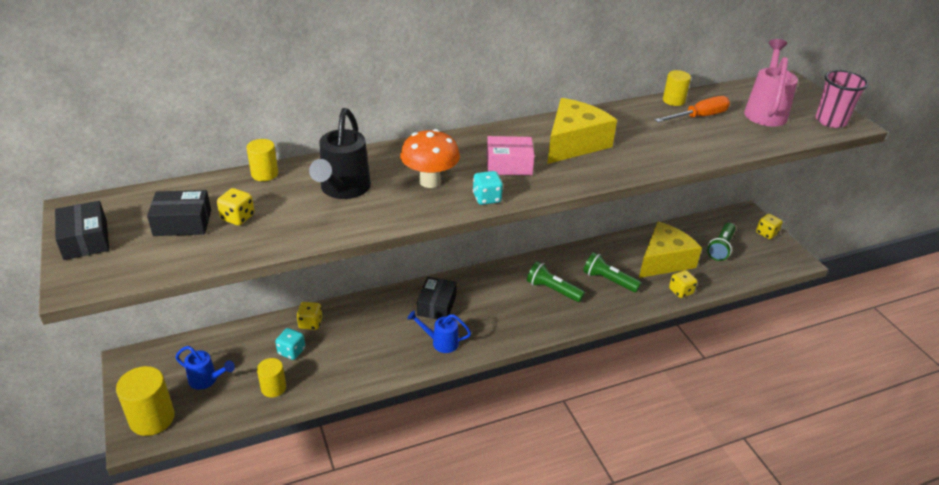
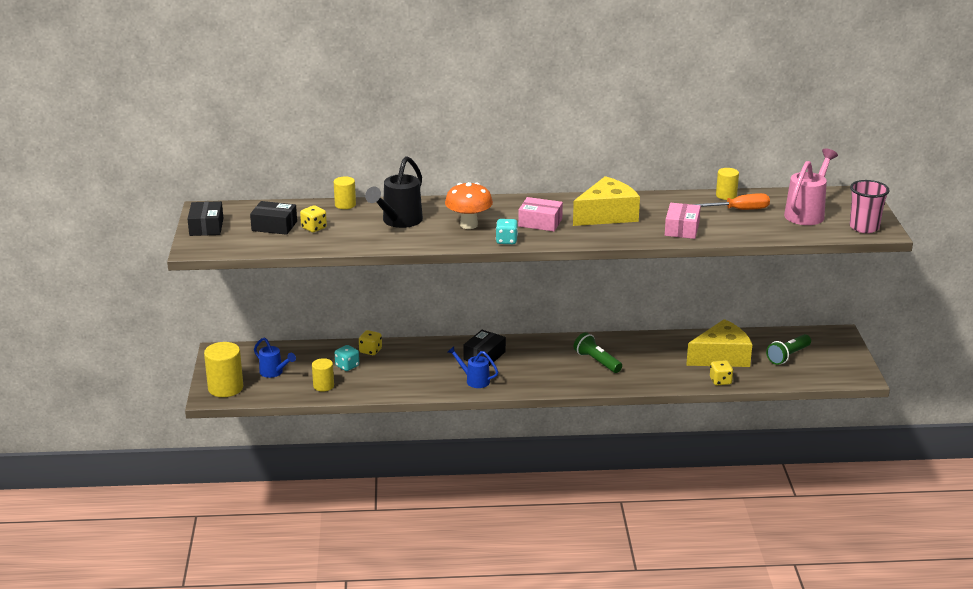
camera: 20 degrees right, 10 degrees down
green flashlight [583,252,642,293] -> none
yellow dice [756,214,783,239] -> none
none -> pink box [665,203,701,239]

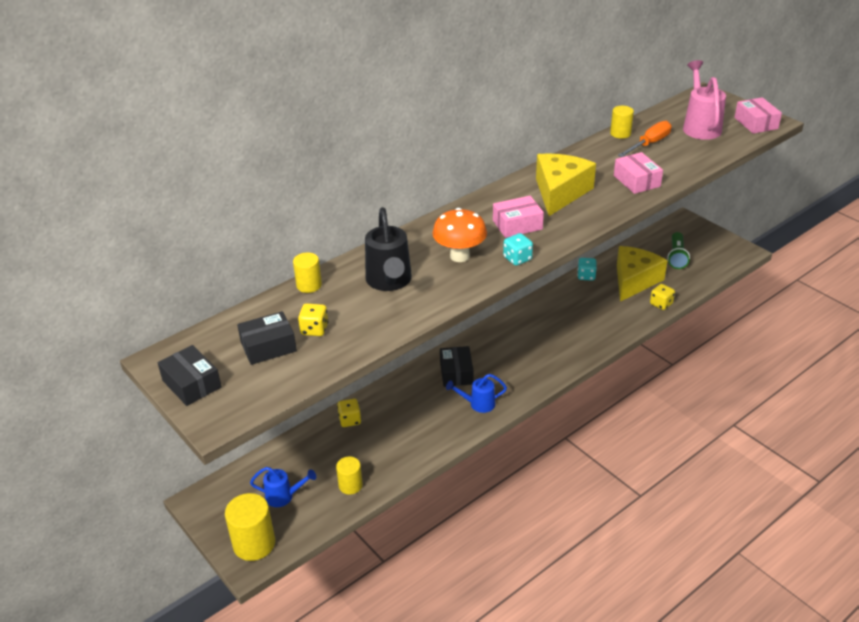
camera: 35 degrees left, 10 degrees up
turquoise dice [335,345,359,371] -> turquoise dice moved to [577,258,597,281]
green flashlight [574,332,622,373] -> none
pink cup [850,180,890,233] -> pink box [734,97,782,134]

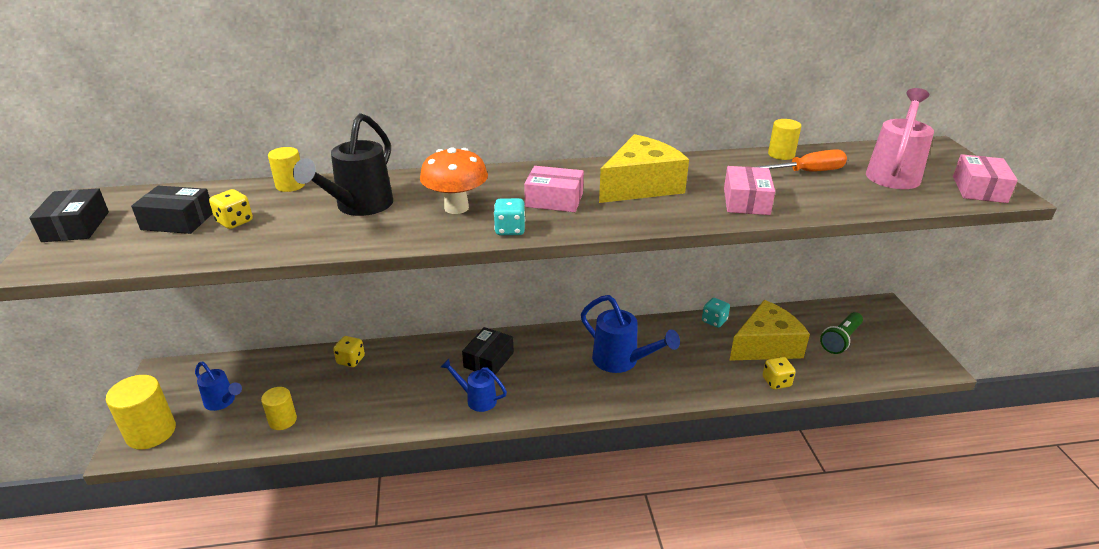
camera: 30 degrees right, 5 degrees down
none -> blue watering can [581,295,680,373]

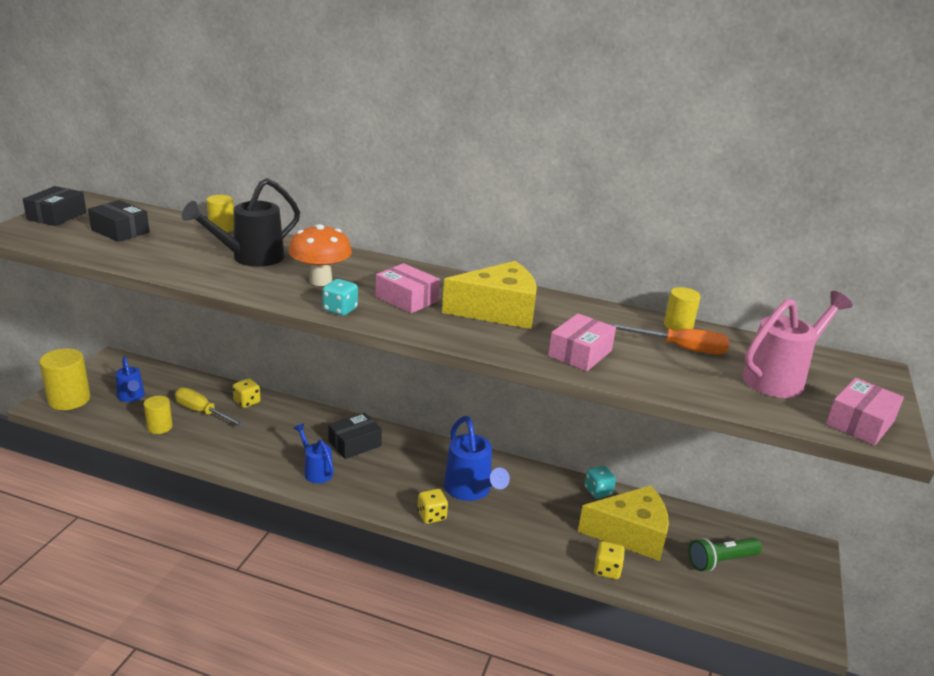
camera: 25 degrees right, 5 degrees down
yellow dice [209,189,253,229] -> yellow dice moved to [417,489,448,524]
none -> yellow screwdriver [175,387,245,427]

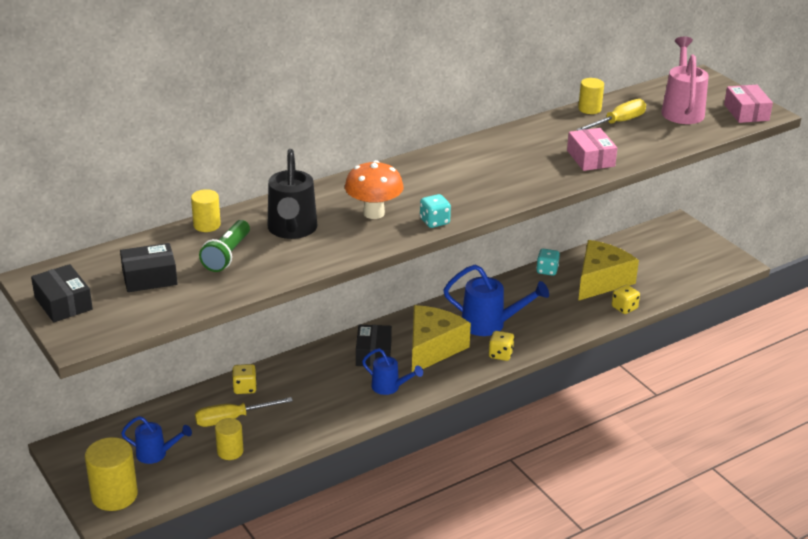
camera: 50 degrees left, 5 degrees up
blue watering can [293,423,334,483] -> blue watering can turned 150 degrees counterclockwise [362,348,423,395]
pink box [375,263,440,314] -> none
yellow cheese [442,261,537,329] -> yellow cheese moved to [412,305,471,372]
orange screwdriver [609,323,729,355] -> yellow screwdriver [576,99,646,131]
green flashlight [688,538,762,571] -> green flashlight moved to [199,220,250,272]

